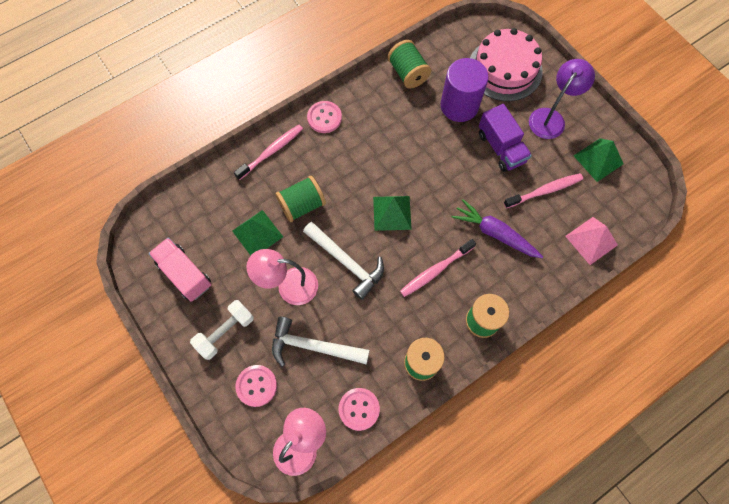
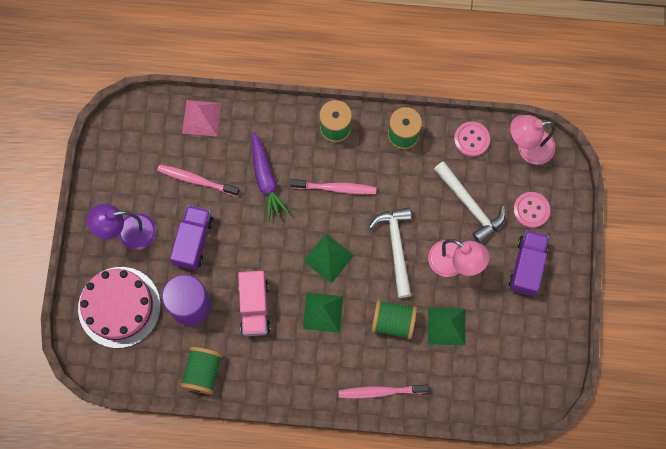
camera: 140 degrees left, 5 degrees up
pink truck [149,237,212,302] -> pink truck moved to [238,271,271,336]
white dumbbell [190,300,254,360] -> purple truck [509,230,549,296]
pink button [307,101,342,133] -> none
green pyramid [574,138,624,182] -> green pyramid moved to [303,293,343,333]

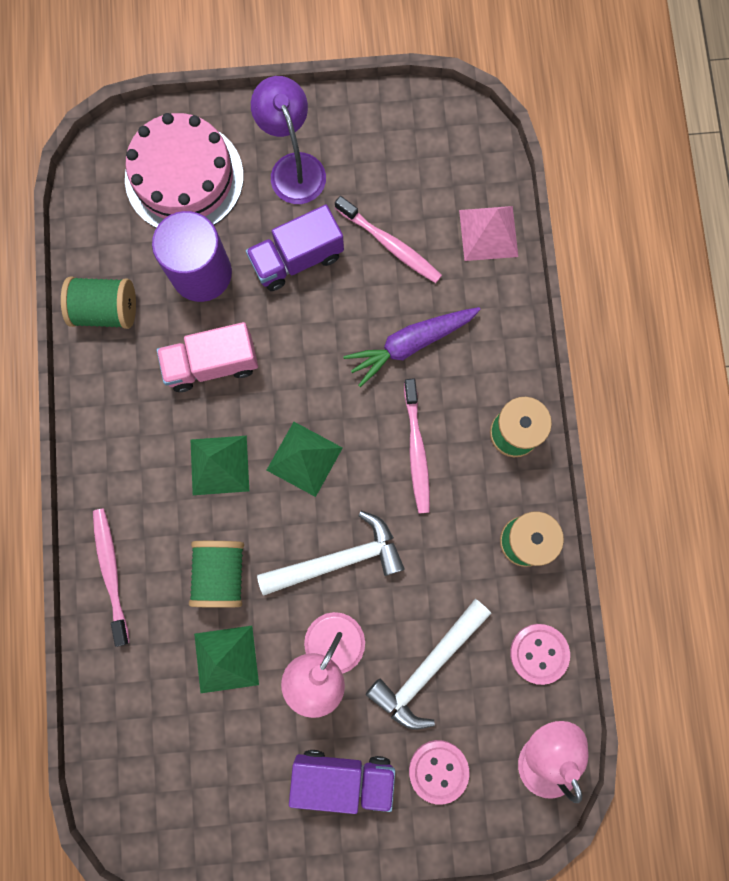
camera: 80 degrees right, 5 degrees up
pink toothbrush [157,164,239,196] -> pink toothbrush turned 120 degrees clockwise [335,196,442,283]
purple truck [170,205,214,270] -> purple truck turned 150 degrees clockwise [246,205,344,291]

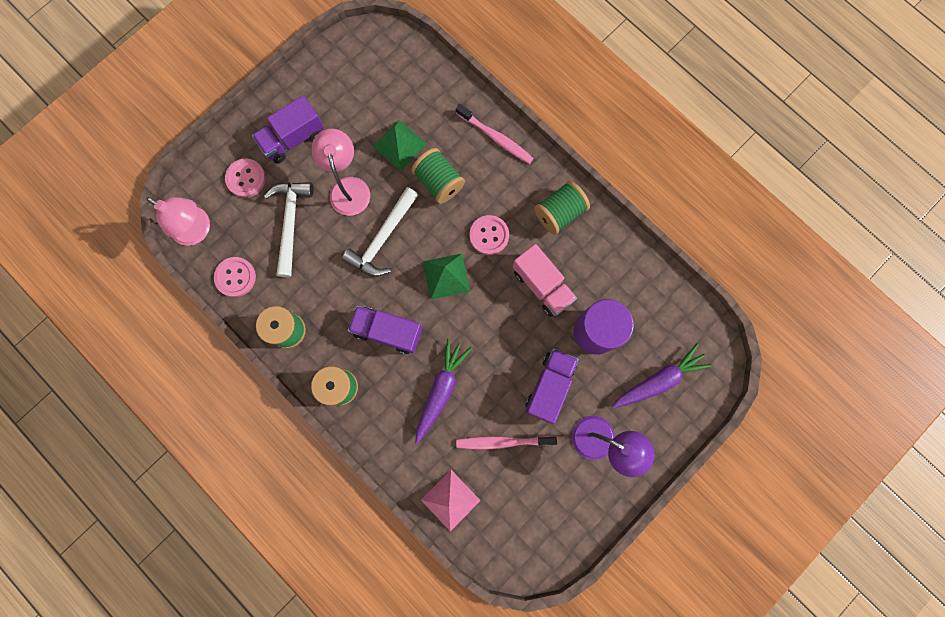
camera: 140 degrees right, 0 degrees up
green spool [61,276,136,329] -> green spool moved to [534,181,590,235]
pink cake [125,113,244,228] -> purple carrot [612,343,712,408]
pink truck [156,322,258,392] -> pink truck turned 105 degrees clockwise [513,244,577,317]
green pyramid [191,436,249,495] -> pink button [470,215,509,255]
pink toothbrush [404,378,430,514] -> purple truck [348,306,422,354]

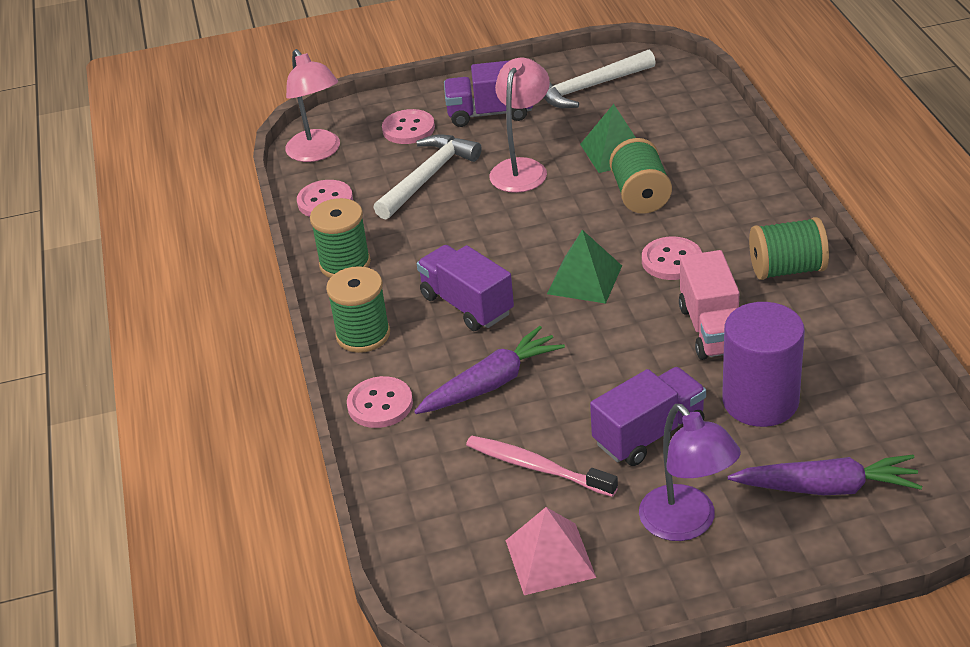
camera: 35 degrees right, 40 degrees down
white hammer [342,187,418,277] -> white hammer moved to [544,50,656,108]
pink pyramid [421,470,481,531] -> pink pyramid moved to [505,507,596,595]
pink toothbrush [456,104,534,164] -> none
none -> pink button [347,376,413,428]

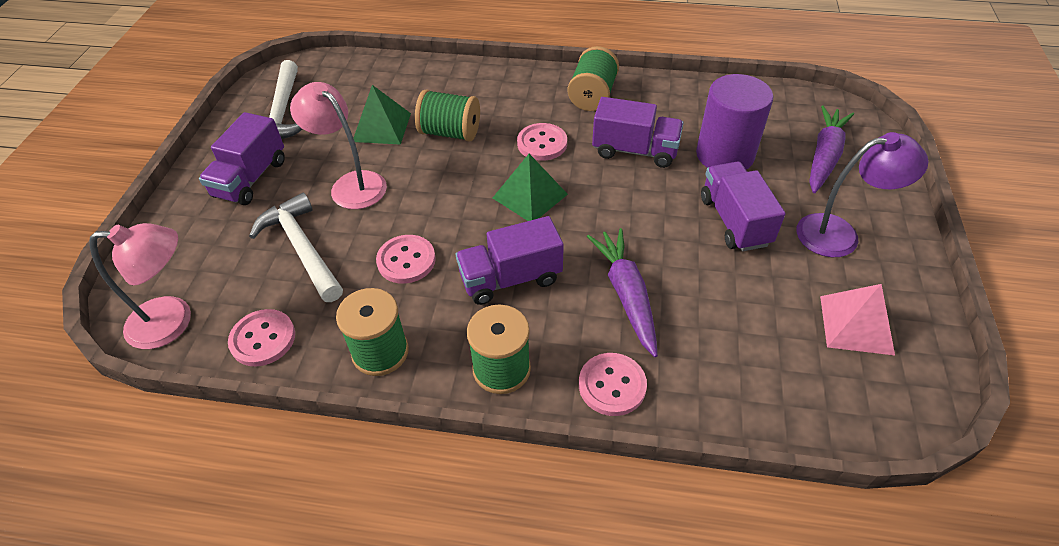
camera: 70 degrees left, 10 degrees up
pink button [382,109,435,144] -> pink button moved to [376,235,436,284]
pink toothbrush [466,436,618,497] -> none
pink truck [679,250,739,360] -> purple truck [592,97,684,168]

